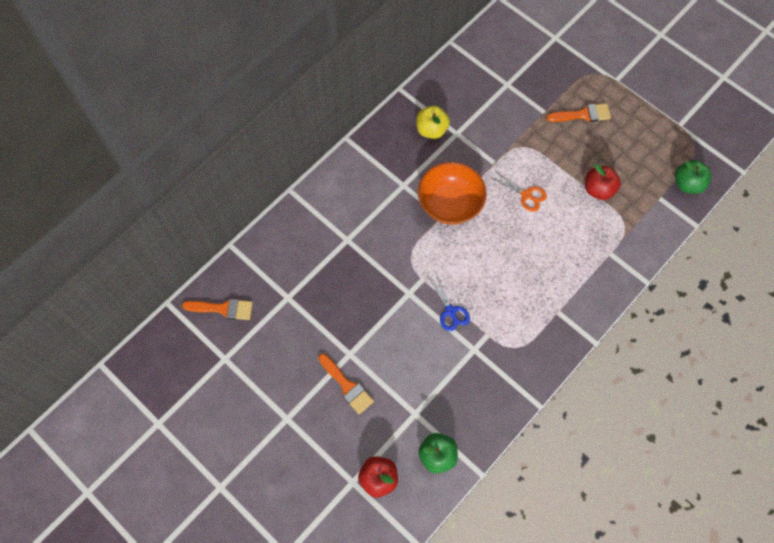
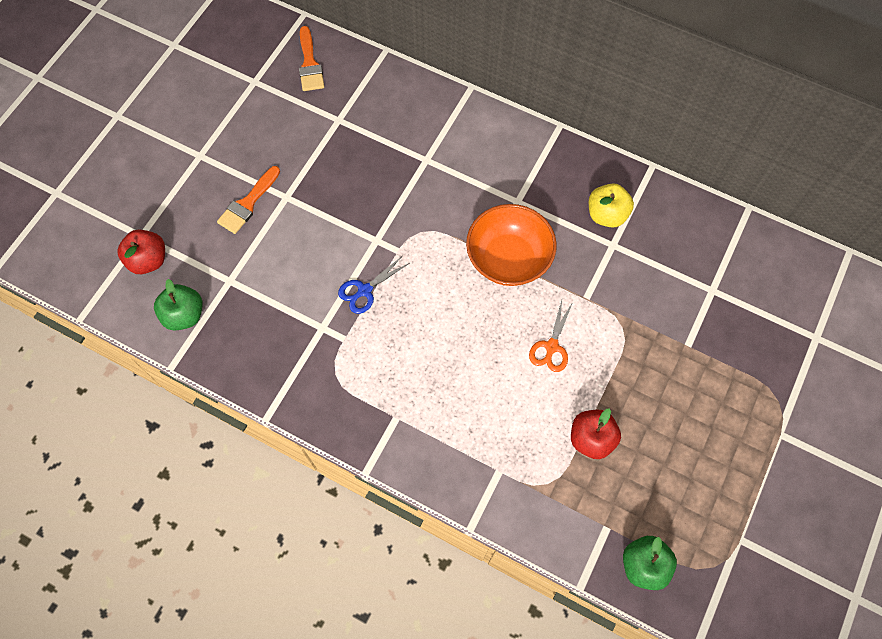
camera: 75 degrees right, 0 degrees up
orange brush [547,103,611,122] -> none

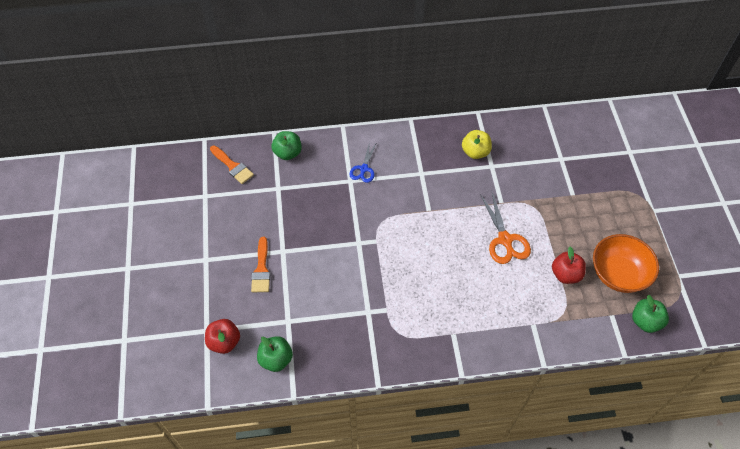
camera: 35 degrees left, 10 degrees down
blue scissors [338,256,409,314] -> blue scissors moved to [350,141,377,183]
orange bowl [466,204,557,286] -> orange bowl moved to [593,234,659,293]
orange scissors [529,300,574,372] -> orange scissors [480,192,531,264], size x1.56
none -> green apple [272,131,302,160]

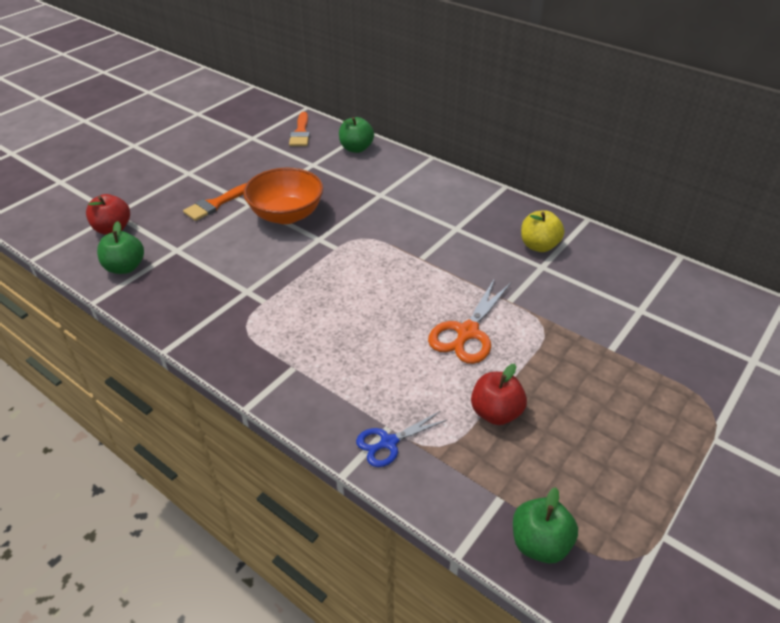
camera: 45 degrees right, 15 degrees down
blue scissors [350,141,377,183] -> blue scissors moved to [356,411,447,467]
orange bowl [593,234,659,293] -> orange bowl moved to [243,168,323,224]

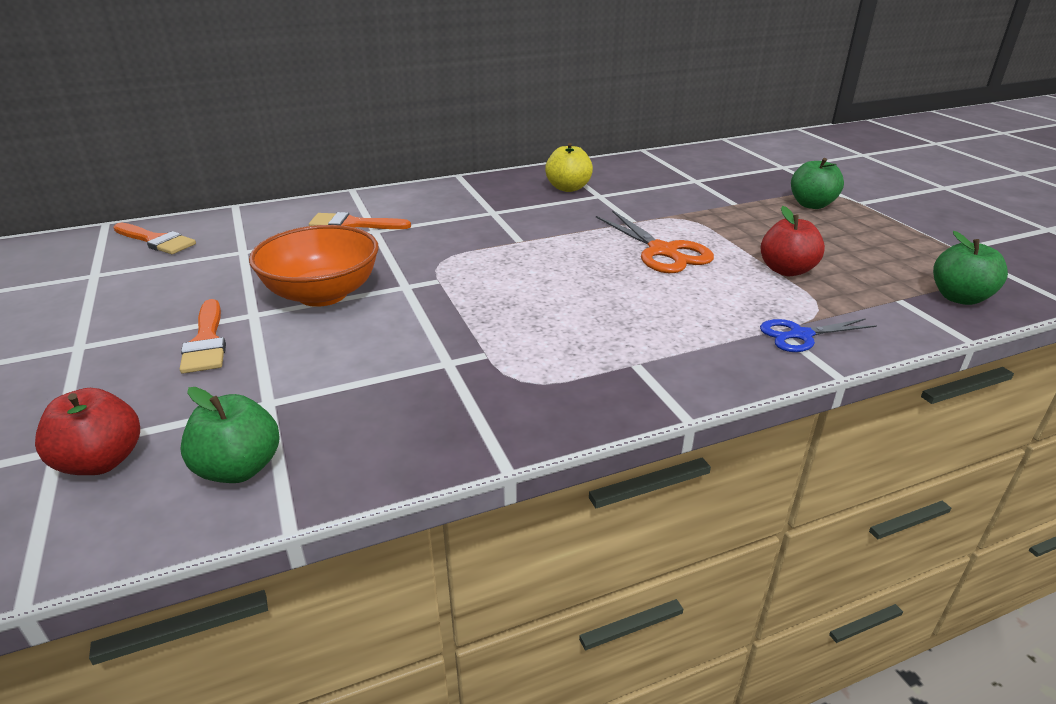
camera: 60 degrees left, 10 degrees down
green apple [339,117,374,153] -> green apple moved to [791,158,844,209]
blue scissors [356,411,447,467] -> blue scissors turned 75 degrees clockwise [760,318,877,352]
none -> orange brush [309,212,411,229]

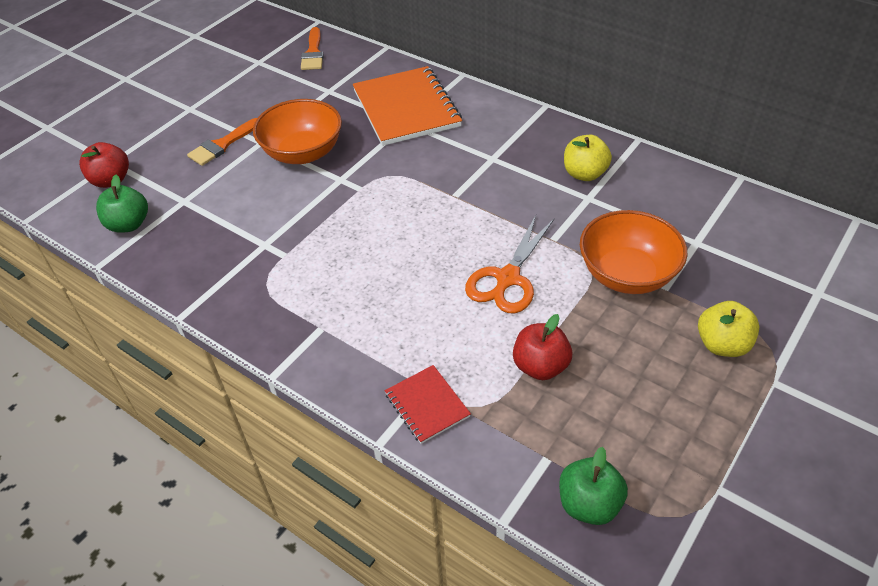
camera: 60 degrees right, 15 degrees up
orange brush [309,212,411,229] -> orange notebook [353,66,462,146]
blue scissors [760,318,877,352] -> red notebook [385,365,471,444]
green apple [791,158,844,209] -> yellow apple [698,301,760,357]
none -> orange bowl [580,210,687,294]

